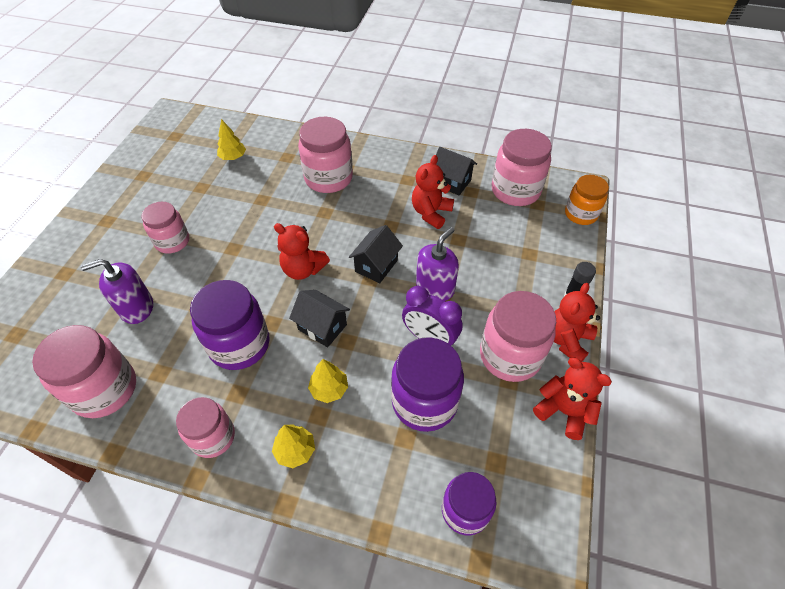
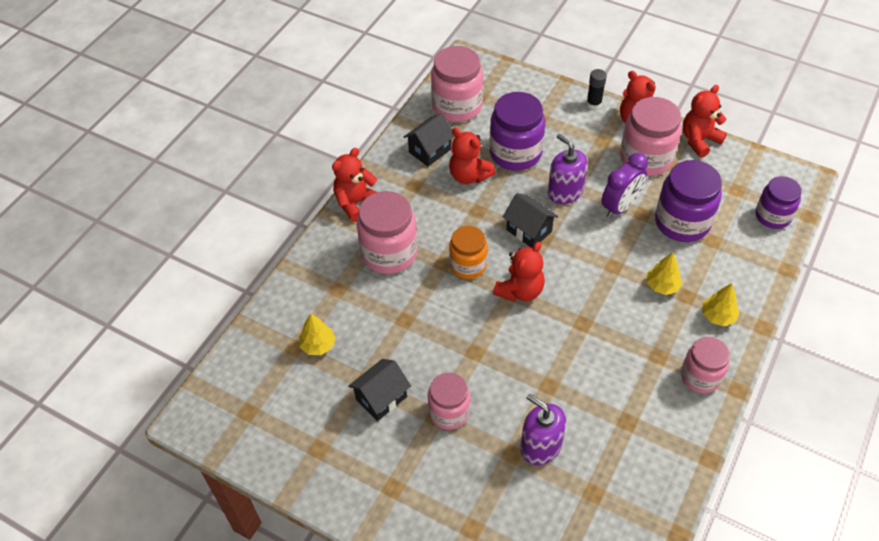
camera: 75 degrees left, 0 degrees up
pink jar [32,325,136,418] -> none
purple soap dispenser [81,259,153,324] -> purple soap dispenser turned 135 degrees clockwise [521,394,566,465]
purple jar [190,280,270,370] -> purple jar moved to [489,92,545,171]
black house [289,290,350,347] -> black house moved to [348,359,411,421]
orange jar [565,175,609,225] -> orange jar moved to [449,226,488,279]
none -> red teddy bear [332,148,377,222]

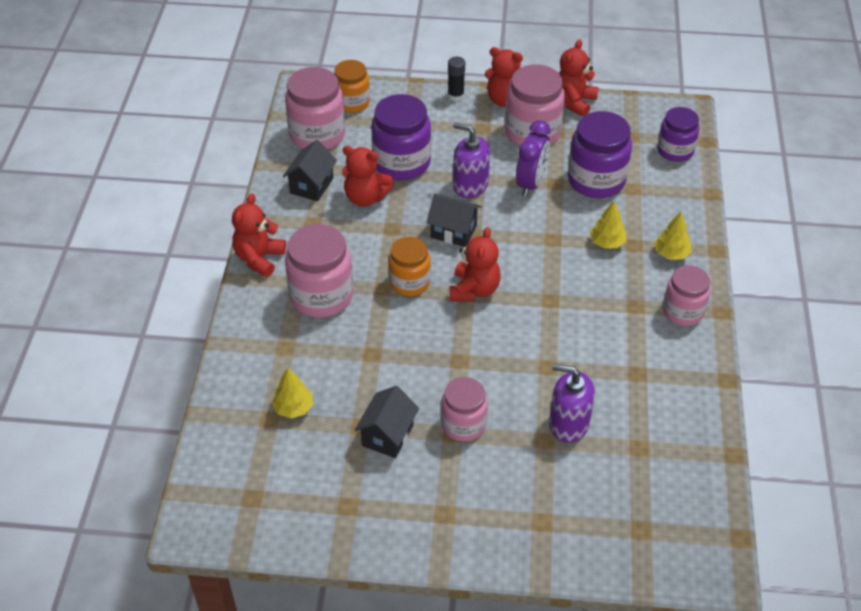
camera: 25 degrees left, 5 degrees down
none -> orange jar [334,60,370,113]

